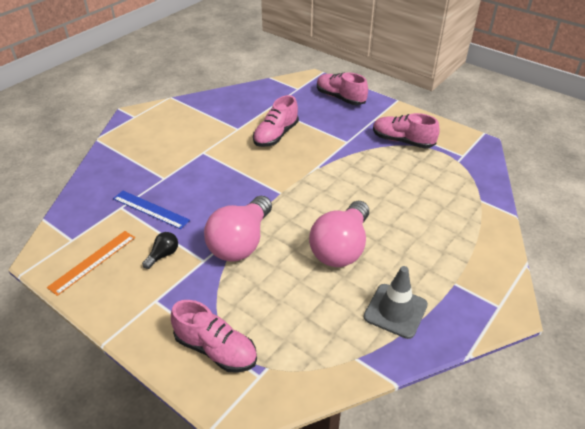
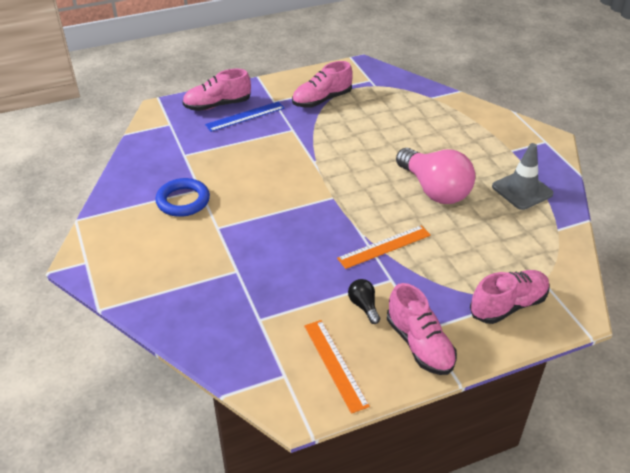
camera: 60 degrees left, 0 degrees up
blue ruler [113,191,190,229] -> blue ruler moved to [205,102,285,132]
pink light bulb [204,196,272,262] -> orange ruler [337,225,431,269]
pink shoe [253,95,299,147] -> pink shoe moved to [387,283,457,375]
none -> blue ring [155,178,210,217]

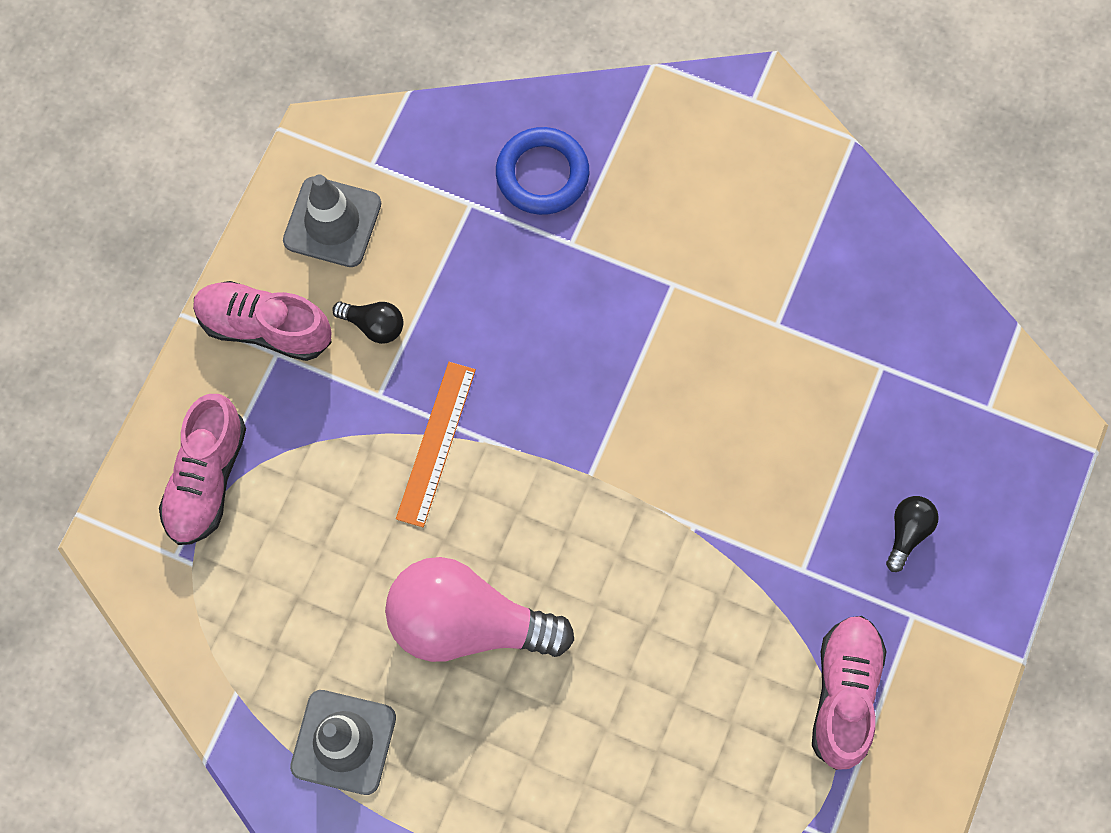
camera: 135 degrees right, 30 degrees up
blue ring [155,178,210,217] -> blue ring moved to [496,127,589,215]
pink shoe [182,69,251,111] -> none
blue ruler [205,102,285,132] -> black light bulb [886,496,939,572]
orange ruler [304,320,370,414] -> grey traffic cone [283,174,381,267]

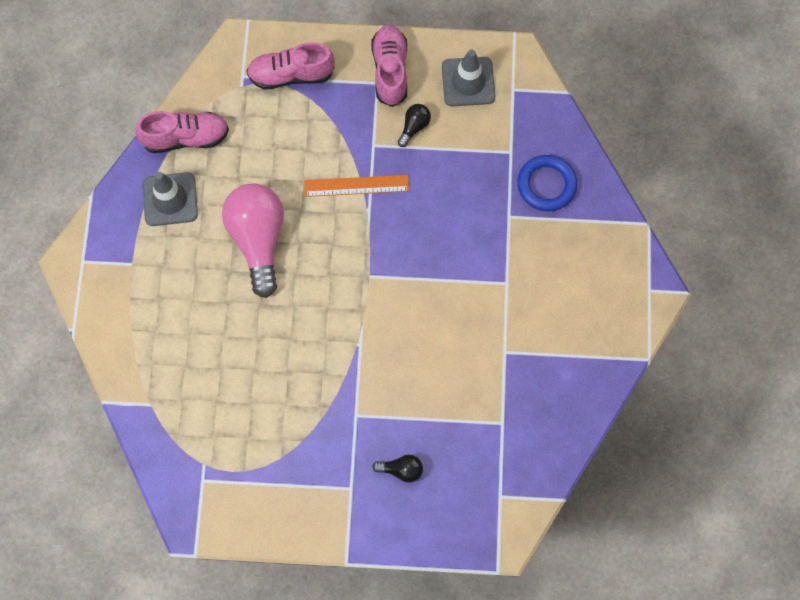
camera: 70 degrees right, 0 degrees up
black light bulb [332,302,403,344] -> black light bulb turned 150 degrees counterclockwise [398,104,431,147]
pink shoe [812,616,886,770] -> pink shoe moved to [135,111,229,153]

